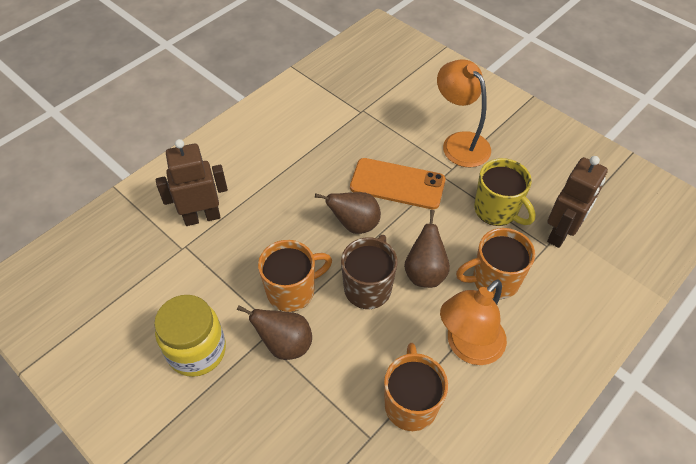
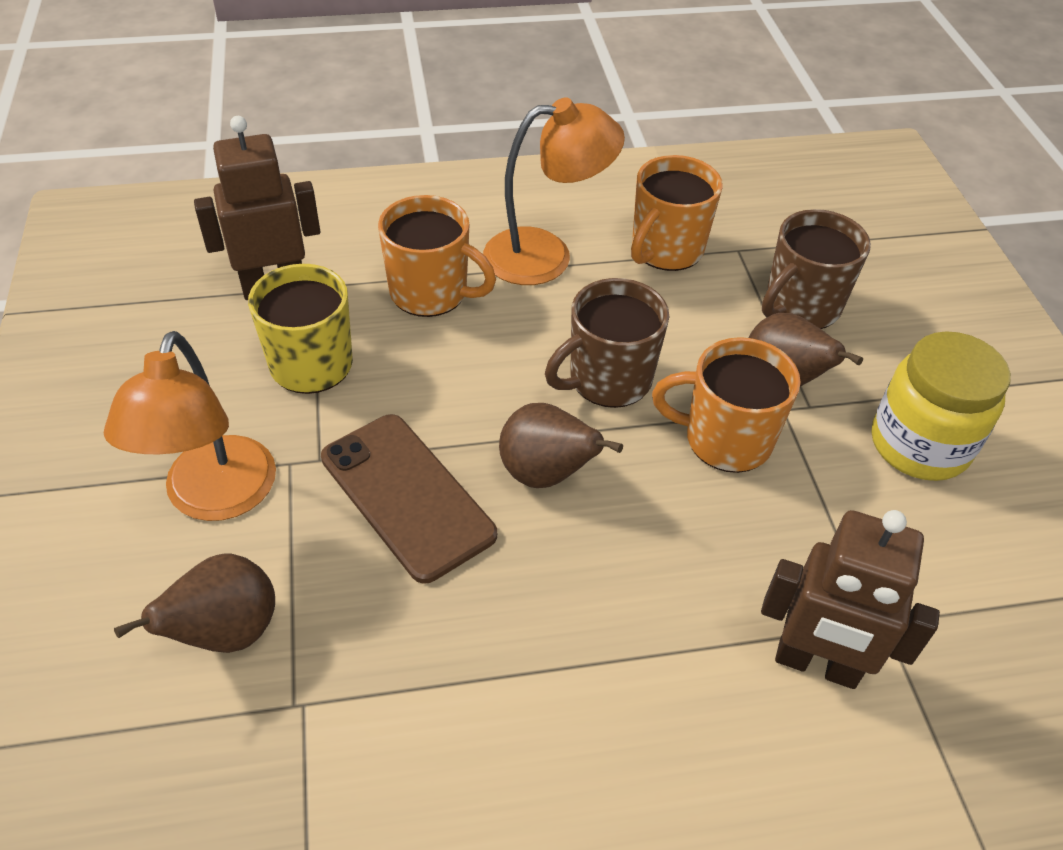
camera: 145 degrees left, 5 degrees down
orange phone [350,158,446,209] -> brown phone [321,414,497,584]
brown pear [404,210,450,288] -> brown pear moved to [114,553,275,653]
none -> brown mug [762,209,871,329]

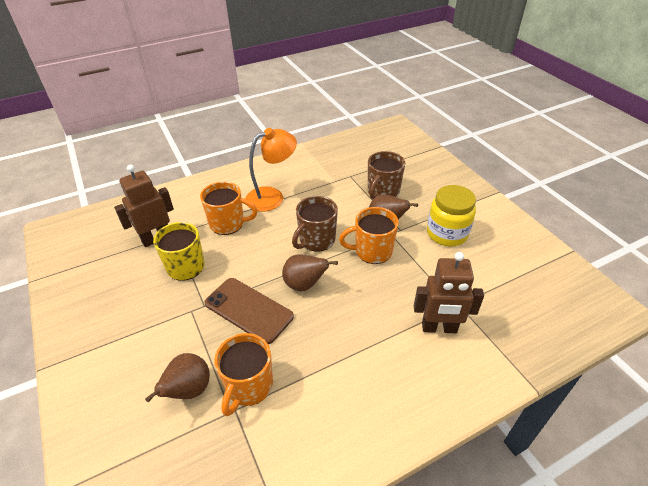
camera: 15 degrees left, 5 degrees down
orange lamp [104,331,276,521] -> none
orange mug [631,155,723,271] -> orange mug moved to [214,333,273,416]

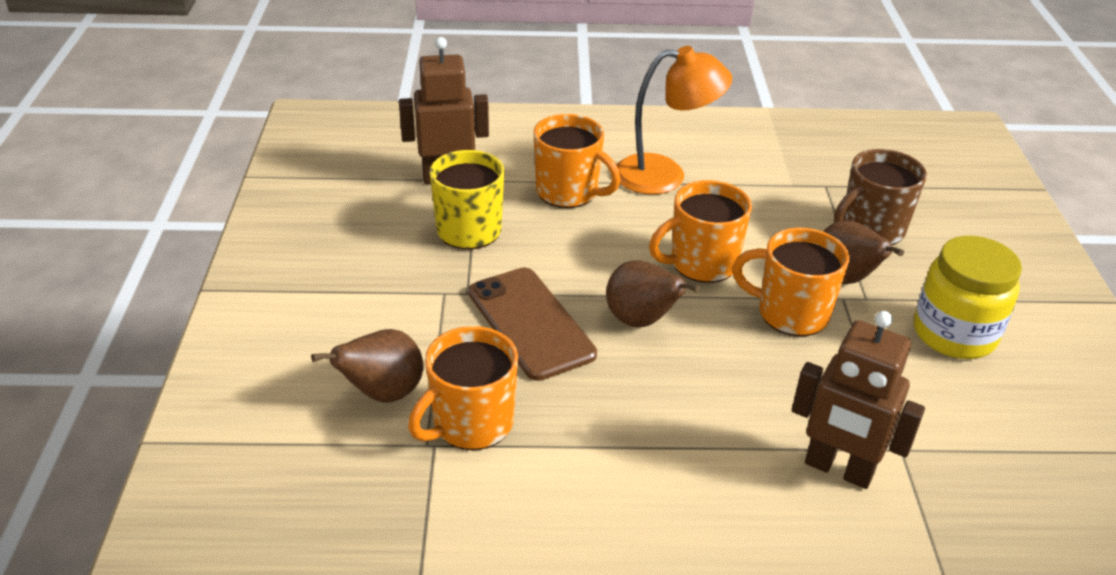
camera: 25 degrees right, 5 degrees down
brown mug [292,196,338,252] -> orange mug [649,180,752,283]

